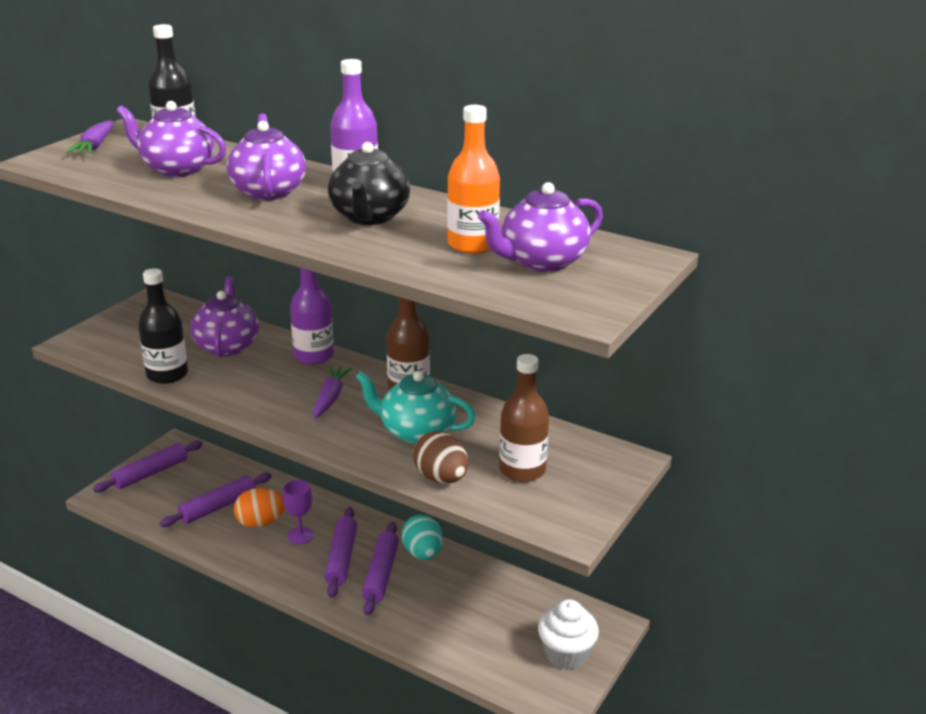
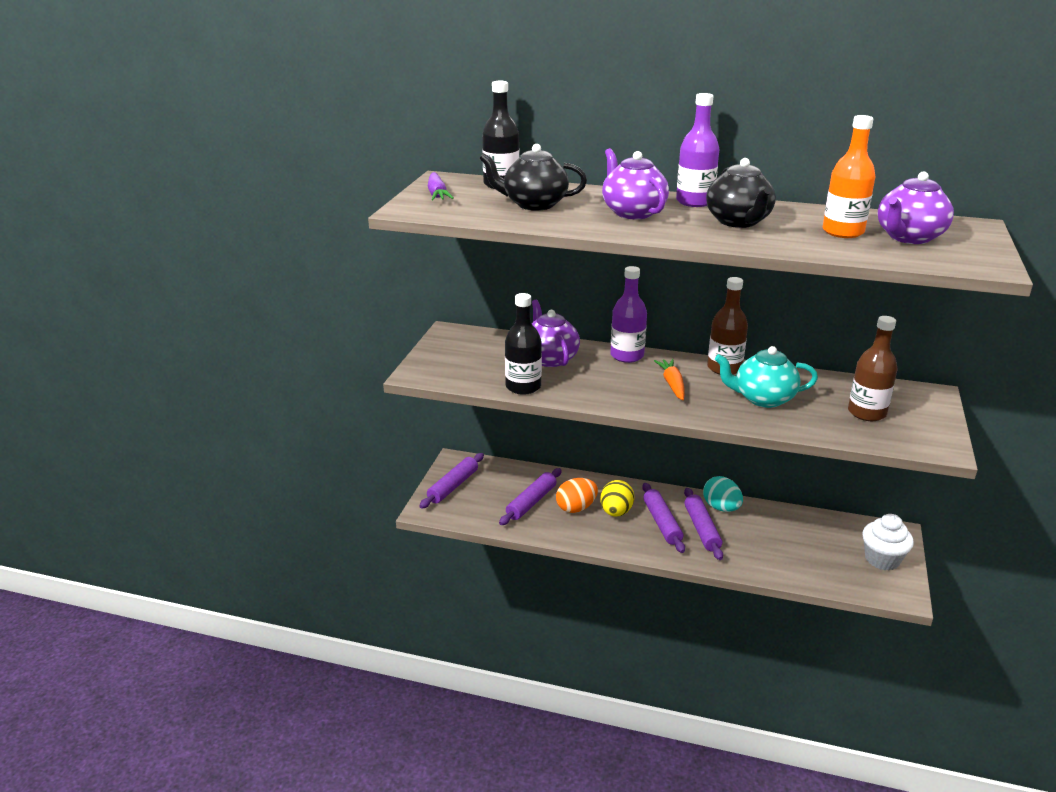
camera: 15 degrees left, 0 degrees up
purple teapot [116,101,226,177] -> black teapot [479,144,587,211]
purple goblet [283,480,314,544] -> yellow egg [600,480,634,517]
purple carrot [313,366,352,419] -> orange carrot [654,359,685,400]
brown egg [413,431,468,484] -> none

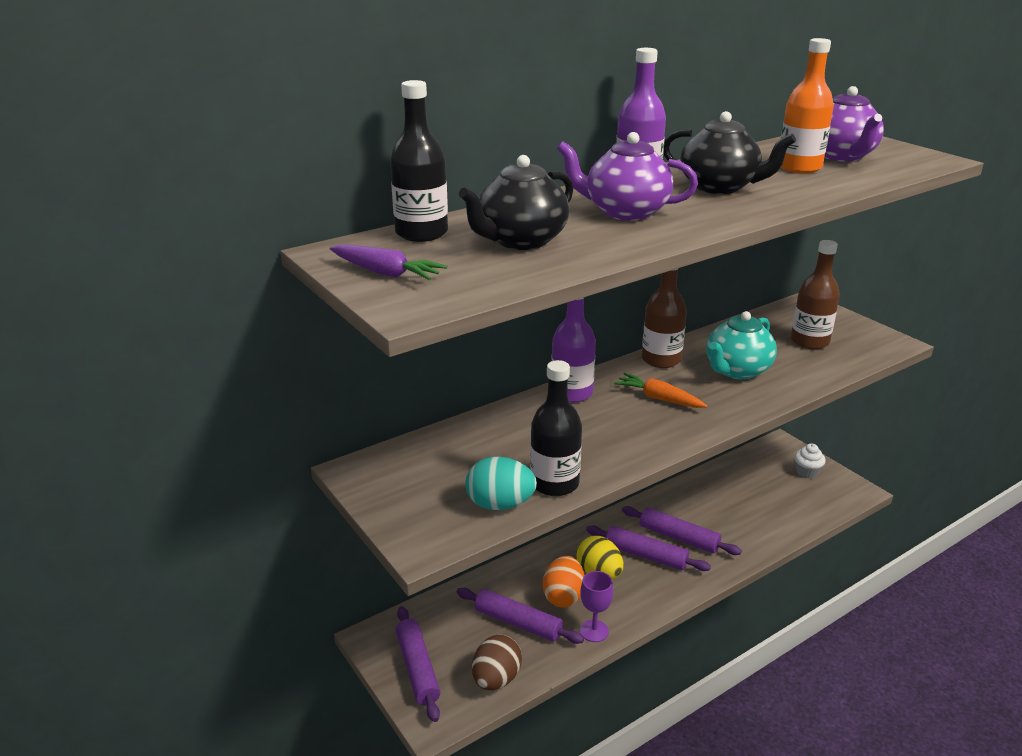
camera: 50 degrees left, 0 degrees up
purple rolling pin [499,468,562,525] -> purple rolling pin turned 45 degrees counterclockwise [456,588,584,644]
purple teapot [532,300,580,367] -> none
turquoise egg [703,476,743,512] -> turquoise egg moved to [466,457,537,510]
white cupcake [862,514,914,570] -> white cupcake [795,443,826,479], size x0.63
none -> brown egg [472,635,522,690]
none -> purple goblet [580,571,613,642]

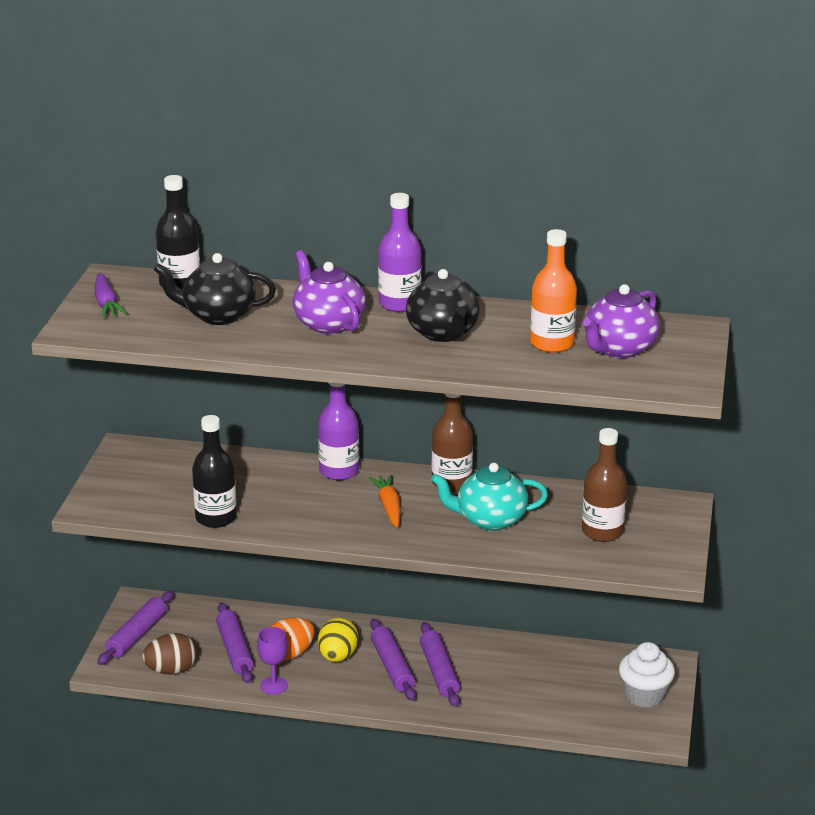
camera: 45 degrees right, 0 degrees up
turquoise egg [466,457,537,510] -> none
white cupcake [795,443,826,479] -> white cupcake [619,642,675,708], size x1.58

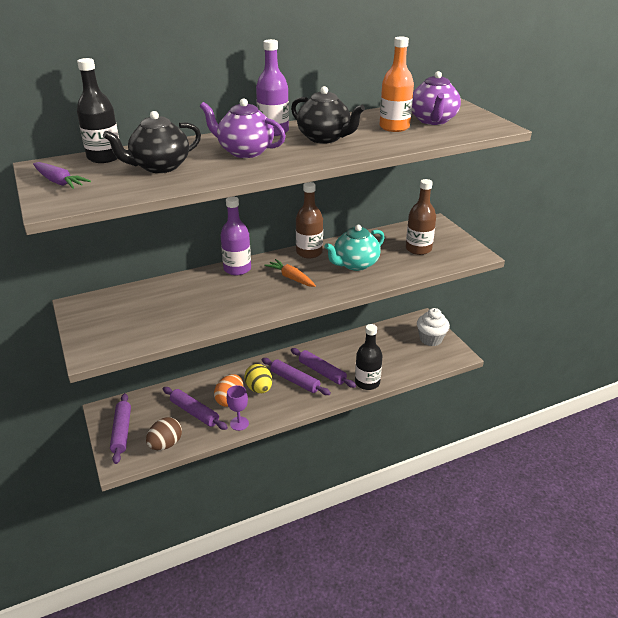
camera: 35 degrees left, 5 degrees up
black bottle [192,415,237,528] -> black bottle moved to [355,324,383,390]

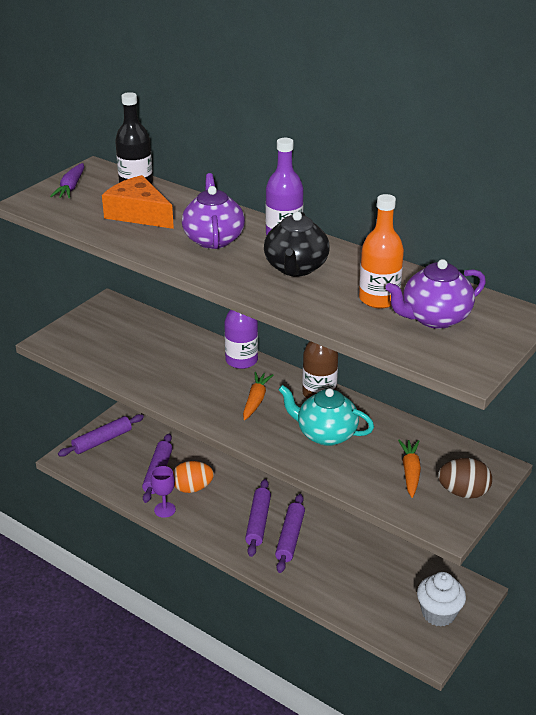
camera: 60 degrees right, 0 degrees up
black teapot [103,111,201,173] -> orange cheese [102,175,174,229]
brown egg [146,417,182,450] -> brown egg moved to [438,458,492,498]
yellow egg [244,364,272,393] -> none
black bottle [355,324,383,390] -> none
brown bottle [406,179,436,255] -> orange carrot [398,440,421,498]

